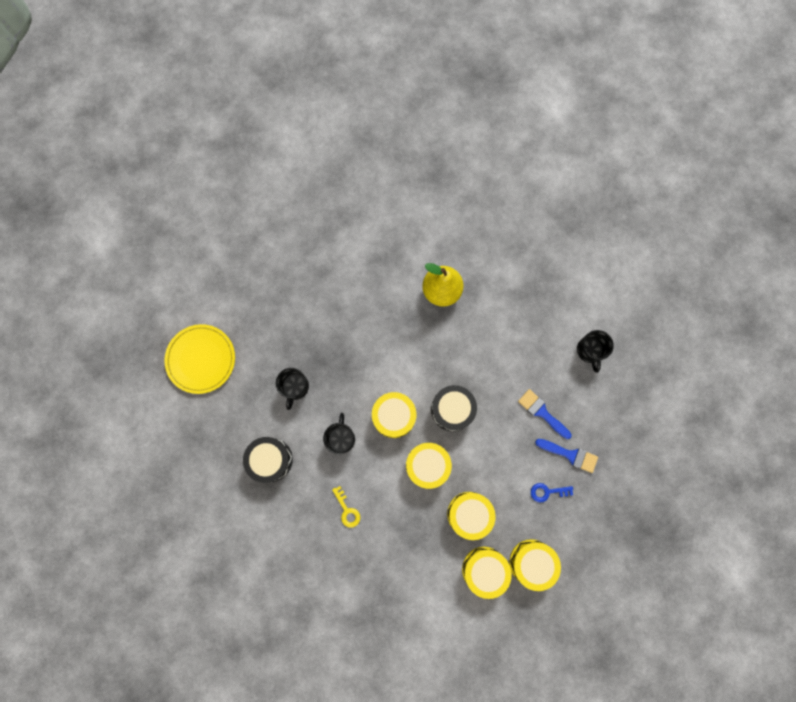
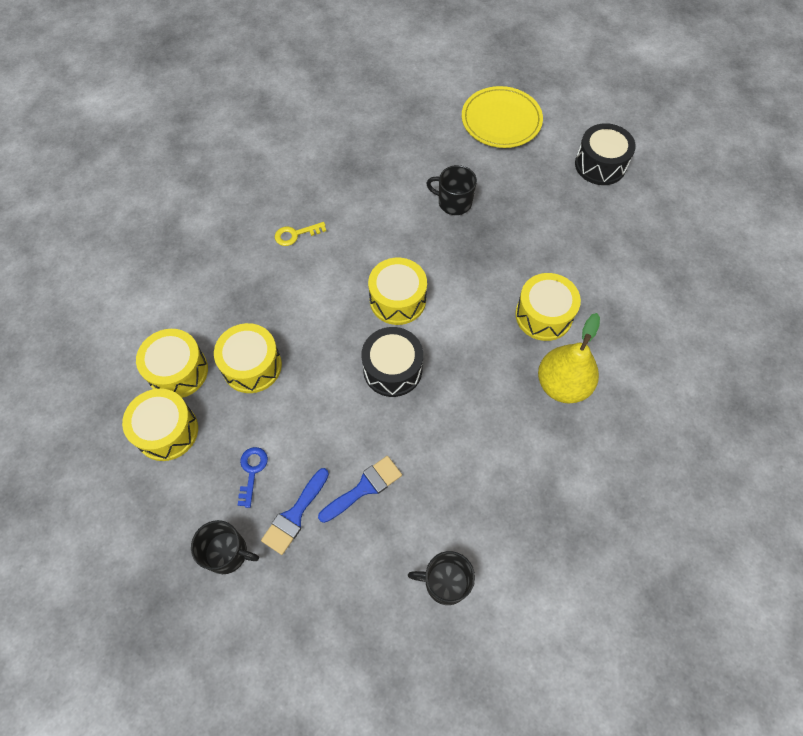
camera: 100 degrees right, 15 degrees down
black drum [243,437,293,483] -> black drum moved to [575,123,636,185]
black mug [323,413,355,454] -> black mug moved to [191,520,259,574]
yellow drum [406,443,452,489] -> yellow drum moved to [515,273,581,341]

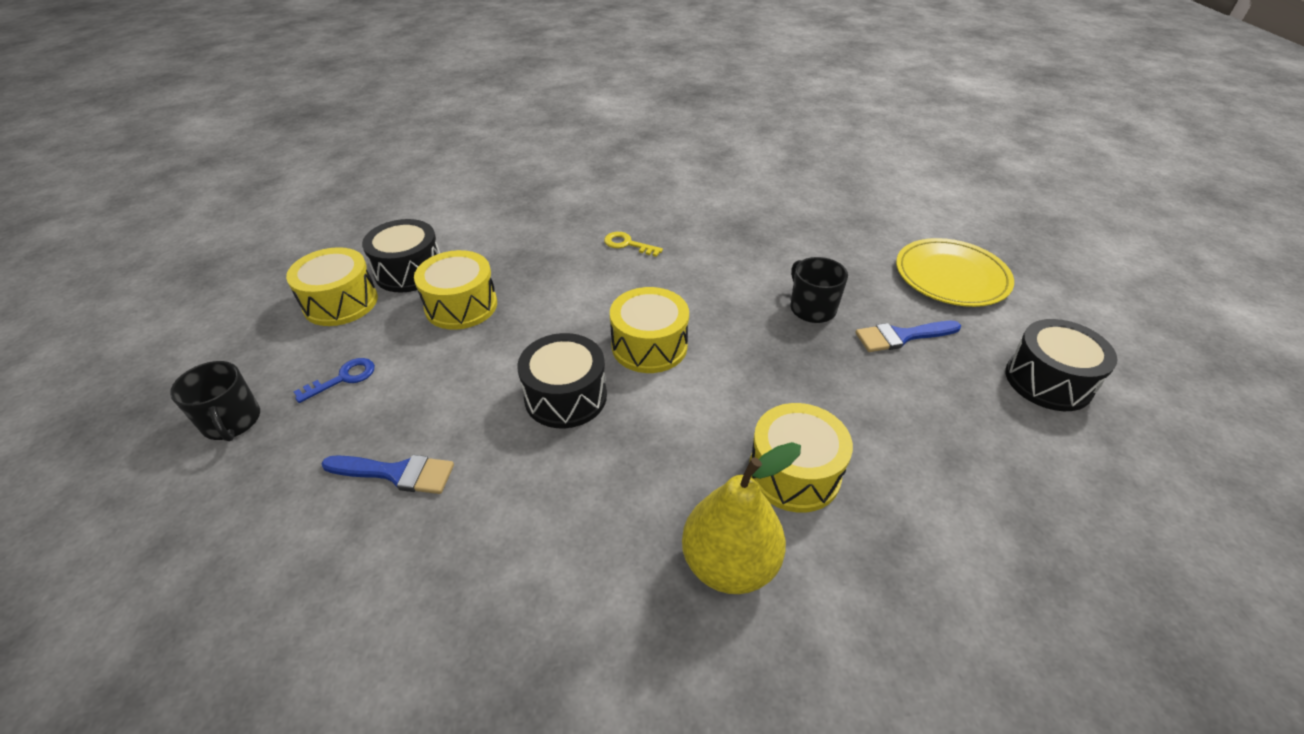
camera: 45 degrees right, 20 degrees down
yellow drum [136,329,208,398] -> black drum [362,219,440,293]
blue brush [261,468,329,555] -> blue brush moved to [856,321,961,352]
black mug [408,551,475,605] -> none

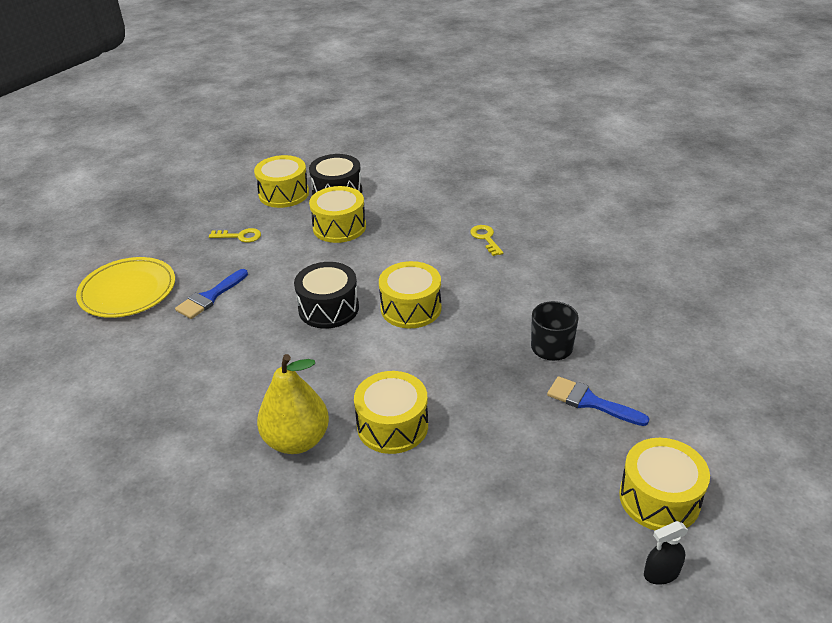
camera: 45 degrees right, 5 degrees down
black mug [170,361,260,441] -> none
blue key [293,358,375,403] -> yellow key [209,228,261,243]
blue brush [321,455,454,494] -> blue brush turned 75 degrees clockwise [175,269,248,319]
yellow plate [896,238,1014,307] -> yellow plate moved to [76,257,175,318]
black drum [1005,319,1118,411] -> yellow drum [619,438,710,530]
none -> black spray bottle [644,521,688,585]

